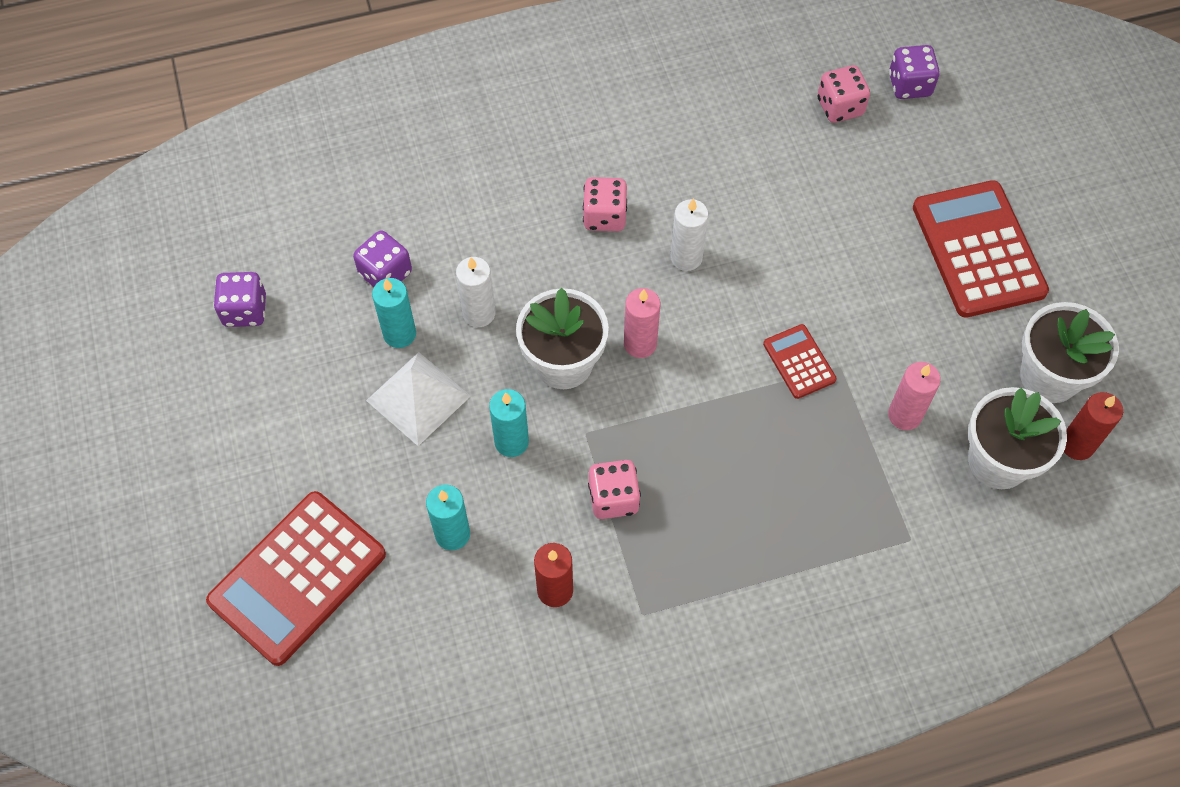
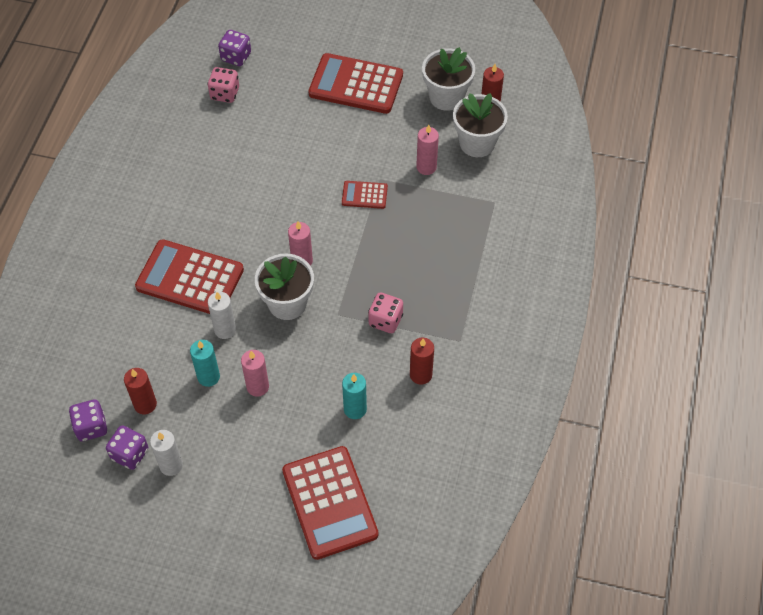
camera: 60 degrees left, 5 degrees down
purple dice [353,230,412,287] -> purple dice moved to [69,400,107,441]
white pyramid [366,352,471,446] -> pink candle [241,350,269,397]
turquoise candle [489,389,529,457] -> none
pink dice [583,177,627,231] -> none
white candle [670,198,709,271] -> white candle moved to [150,430,183,476]
none -> red candle [124,368,157,414]
none -> red calculator [135,239,244,314]

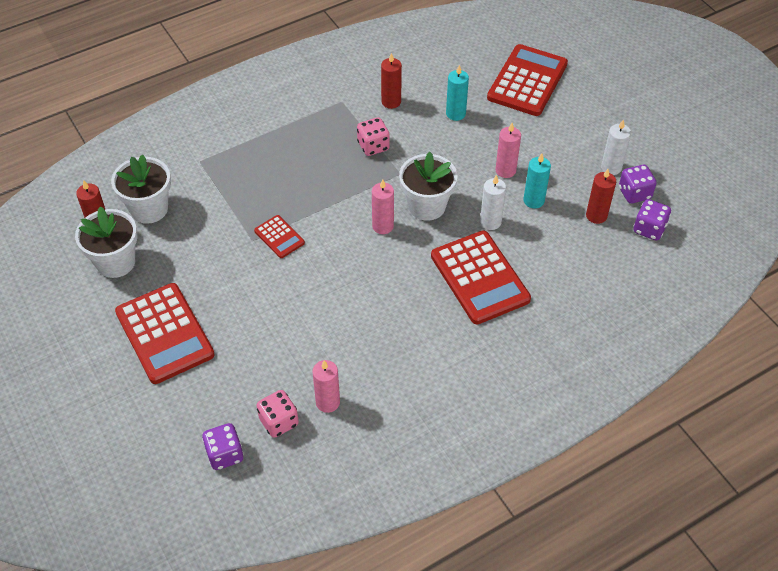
camera: 135 degrees left, 5 degrees down
pink candle [416,125,439,175] -> pink candle moved to [312,360,340,413]

